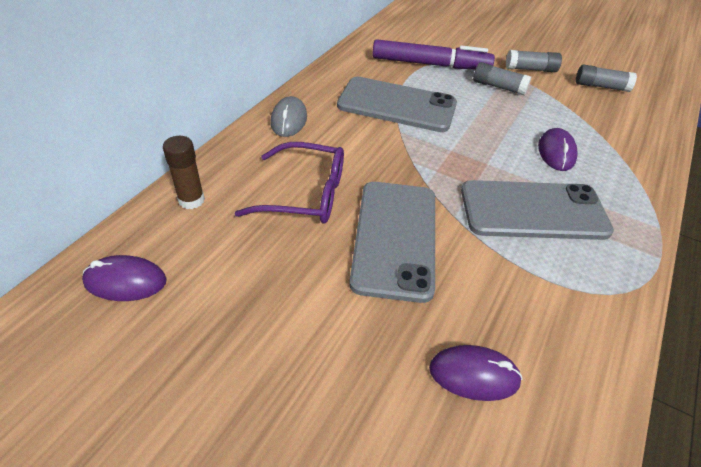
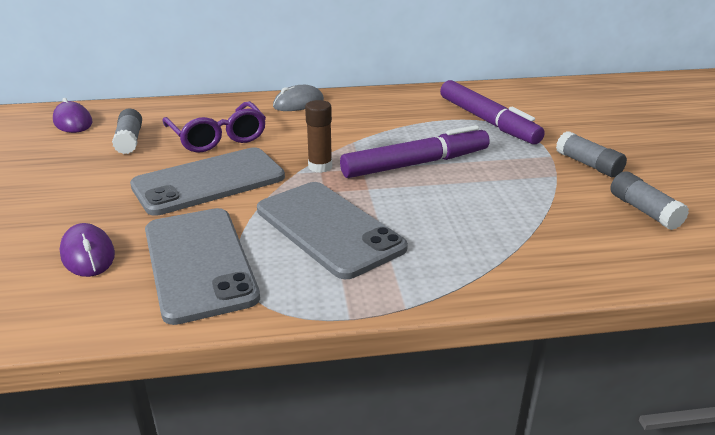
camera: 55 degrees right, 15 degrees down
brown glue stick [163,136,205,209] -> brown glue stick moved to [305,100,332,173]
grey phone [337,77,457,132] -> grey phone moved to [145,208,260,325]
grey glue stick [473,62,531,96] -> grey glue stick moved to [112,109,142,154]
purple mouse [538,128,578,171] -> none
none -> purple marker [340,125,490,178]

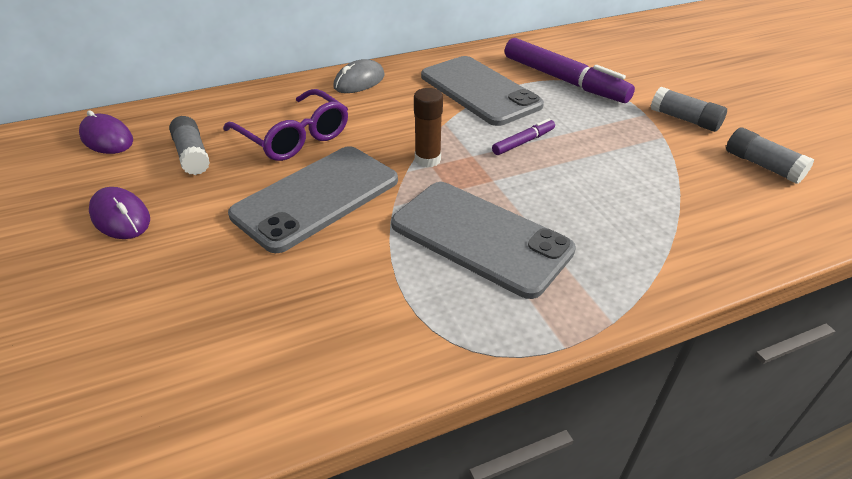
camera: 15 degrees left, 10 degrees up
purple mouse [60,223,115,277] -> purple mouse moved to [89,187,150,239]
grey phone [145,208,260,325] -> grey phone moved to [421,56,544,126]
purple marker [340,125,490,178] -> purple marker [492,118,555,155], size x0.47

